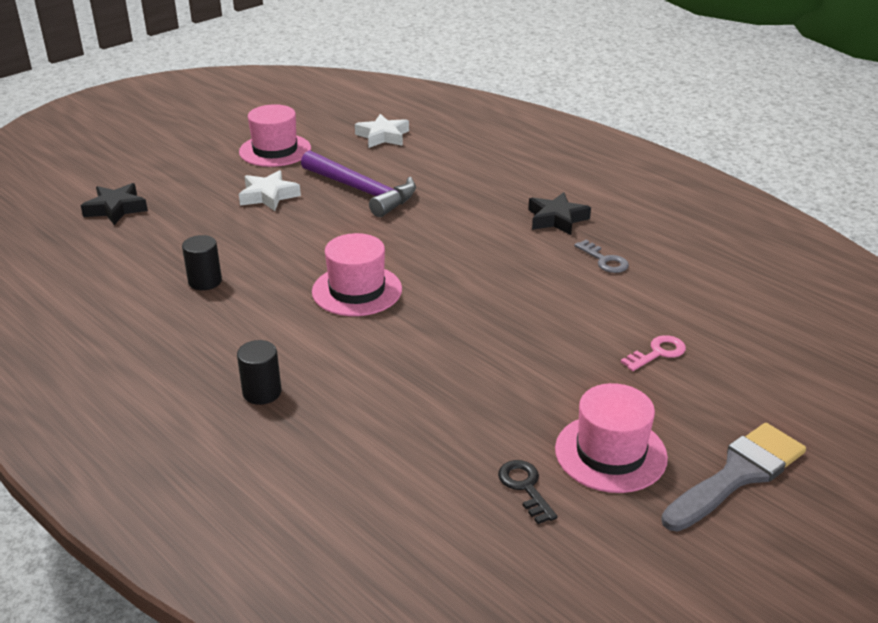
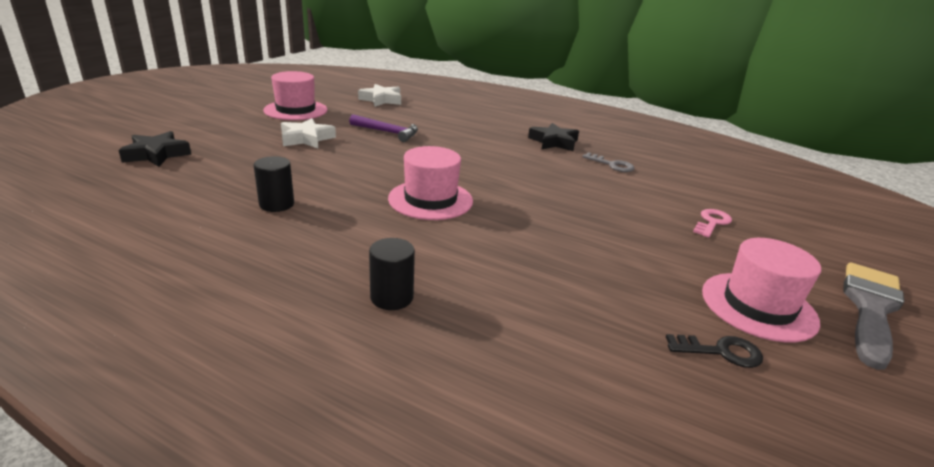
camera: 20 degrees left, 5 degrees down
purple hammer [301,150,416,217] -> purple hammer [349,114,418,142], size x0.63
black key [498,460,558,524] -> black key turned 135 degrees clockwise [666,334,763,368]

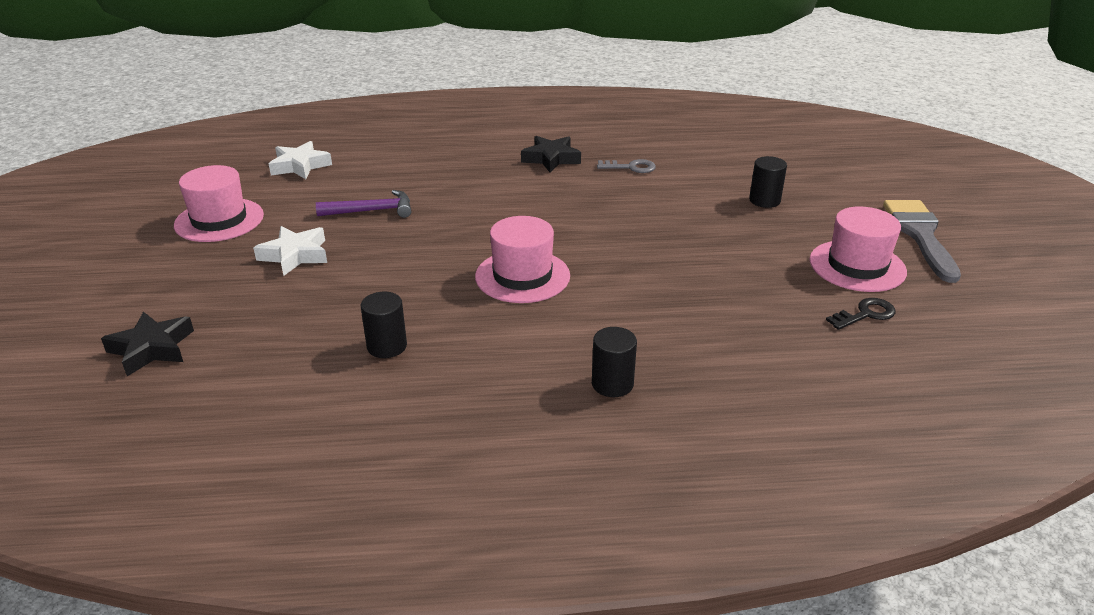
camera: 30 degrees left, 5 degrees up
pink key [693,209,732,238] -> black cylinder [749,156,787,208]

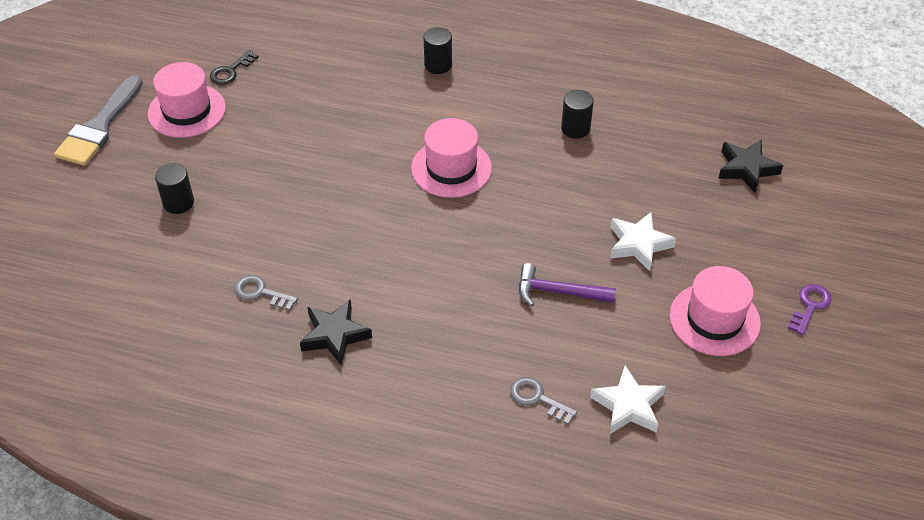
camera: 160 degrees left, 15 degrees up
black key [826,298,896,330] -> black key turned 45 degrees counterclockwise [210,50,258,85]
none -> grey key [510,377,577,425]
none -> purple key [788,284,831,335]

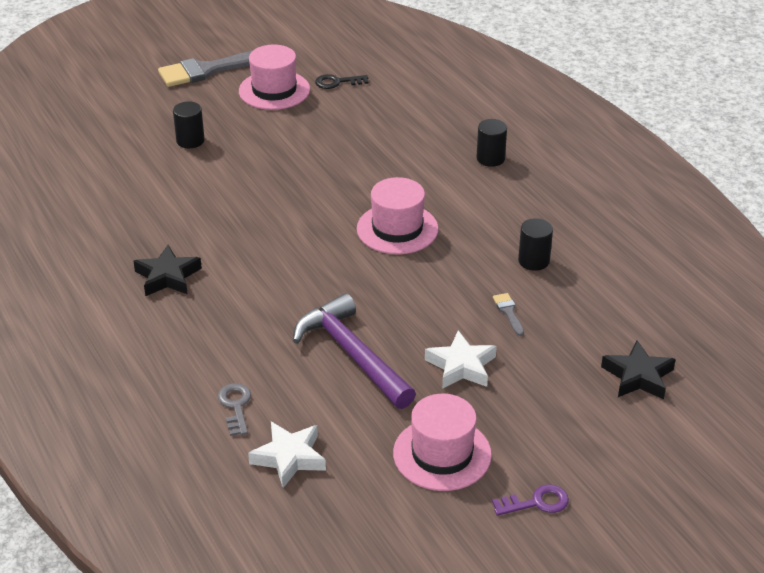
camera: 45 degrees right, 10 degrees down
grey key [234,275,298,311] -> none
purple hammer [519,263,616,306] -> purple hammer [293,293,416,409], size x1.59
none -> grey brush [493,293,524,336]

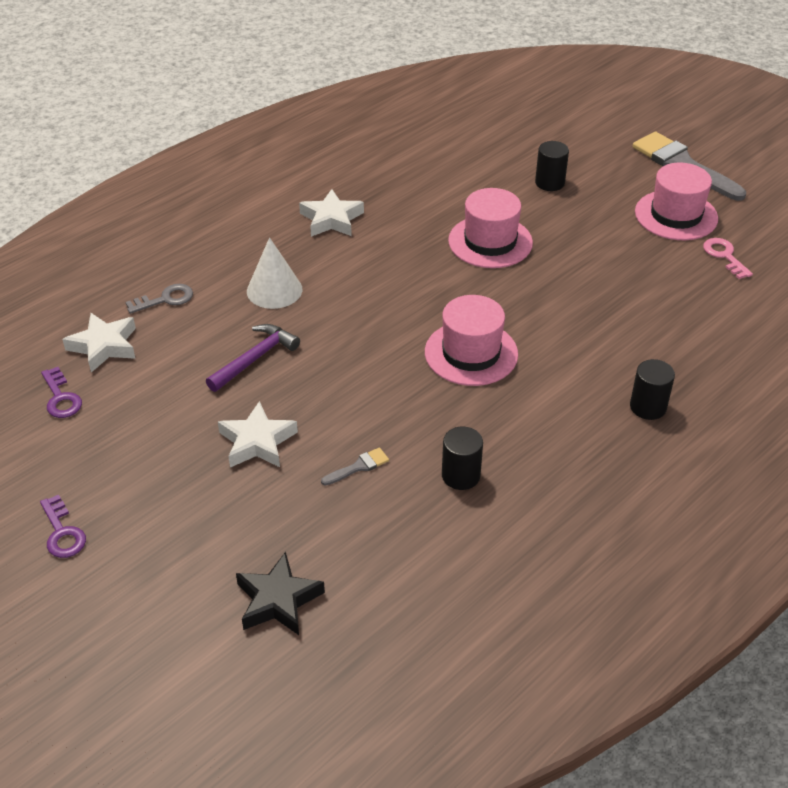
camera: 75 degrees right, 5 degrees up
black star [133,245,202,296] -> white star [299,189,364,237]
purple hammer [293,293,416,409] -> purple hammer [206,324,300,392], size x0.63
black key [315,74,369,89] -> pink key [703,238,753,279]
pink hat [393,394,492,491] -> pink hat moved to [448,188,533,268]
none -> purple key [41,367,82,418]
none -> white cone [247,237,302,309]

